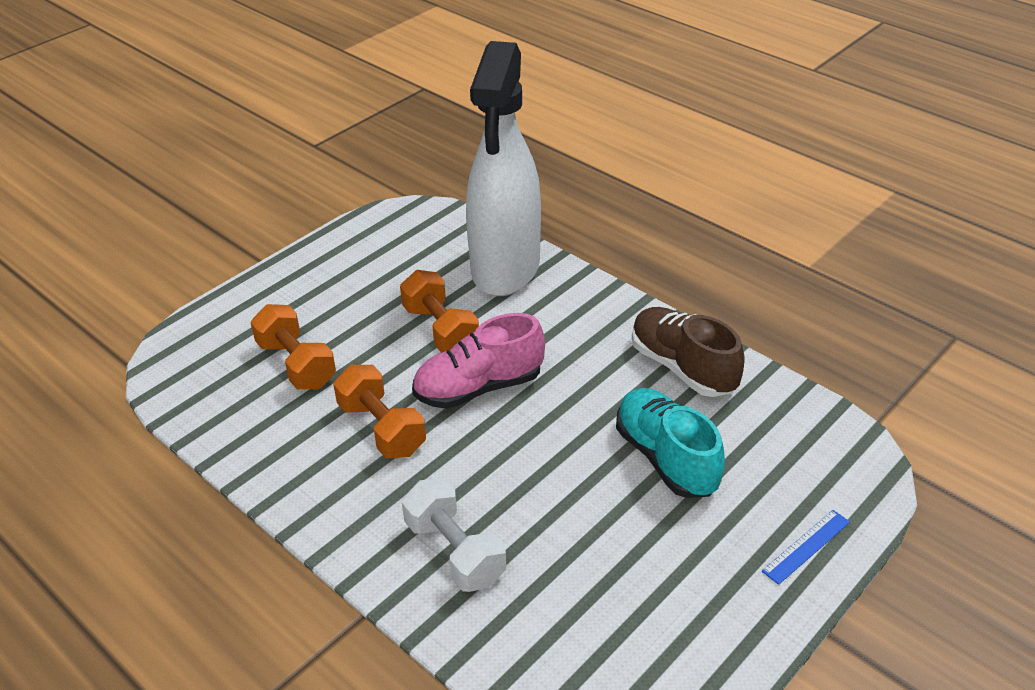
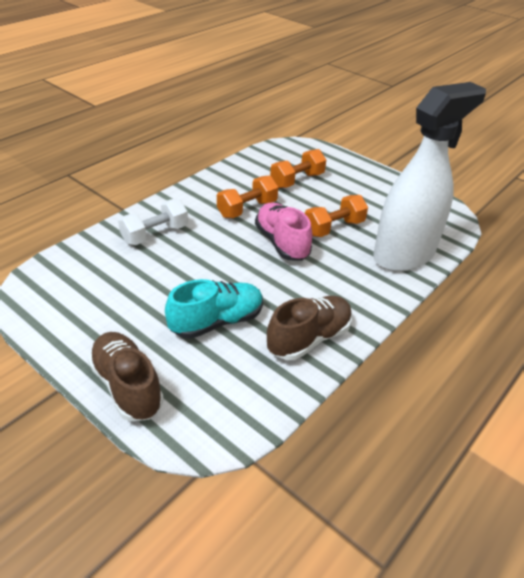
camera: 85 degrees right, 0 degrees up
white spray bottle [466,41,541,296] -> white spray bottle turned 135 degrees clockwise [373,82,486,272]
blue ruler [762,510,850,585] -> brown shoe [88,332,164,421]

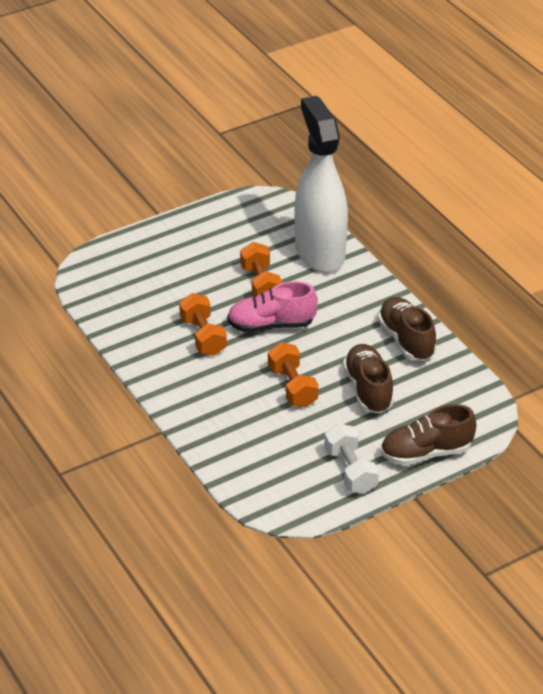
camera: 70 degrees left, 0 degrees up
white dumbbell [118,199,188,245] -> white dumbbell moved to [324,423,379,494]
turquoise shoe [165,279,263,339] -> brown shoe [343,344,394,414]
orange dumbbell [270,149,326,188] -> orange dumbbell moved to [268,342,319,408]

